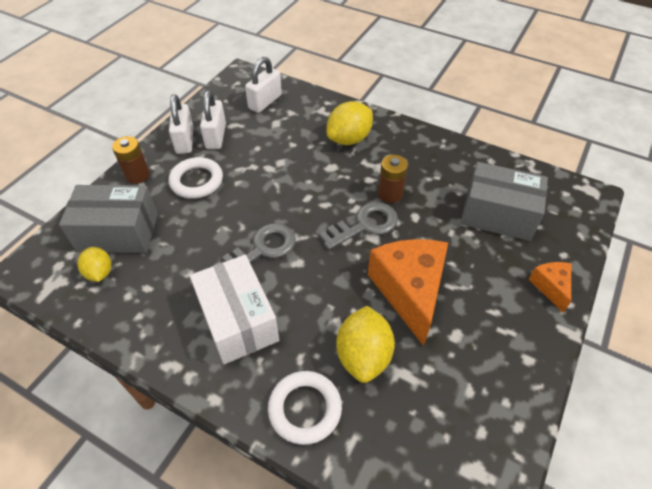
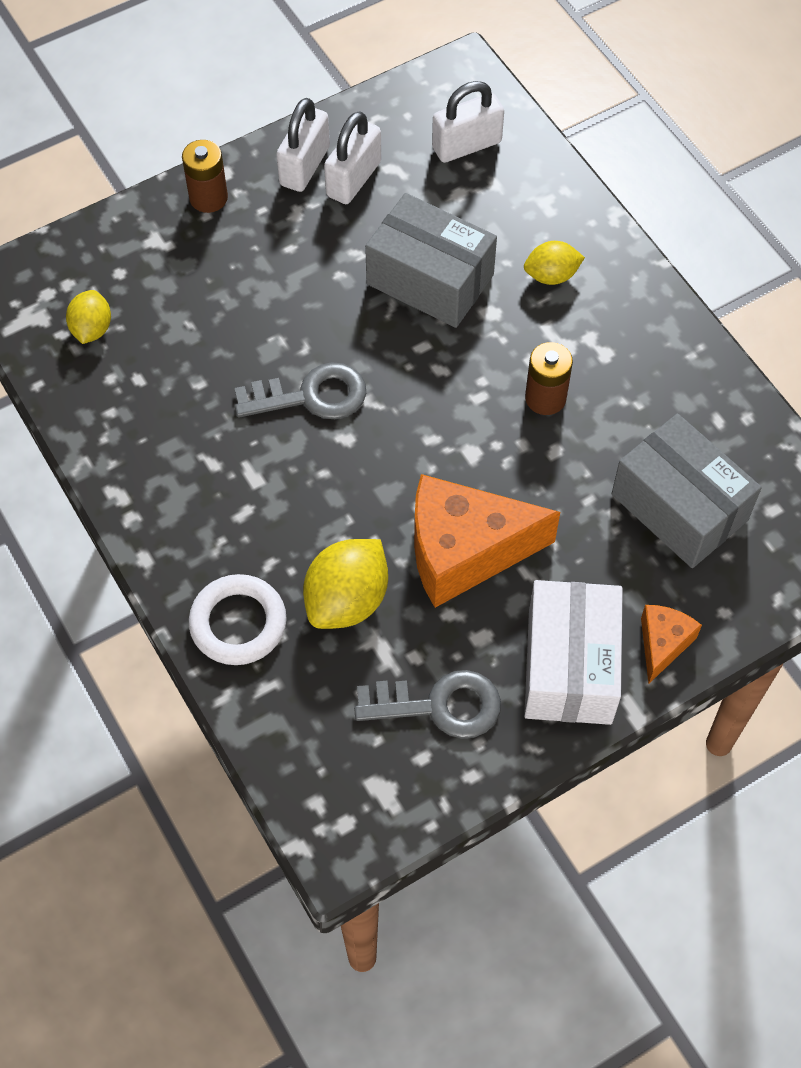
camera: 30 degrees right, 10 degrees up
grey box [59,185,158,253] -> grey box moved to [365,193,497,328]
white ring [169,157,223,199] -> none
white box [190,255,279,364] -> white box moved to [524,580,623,725]
grey key [319,202,398,250] -> grey key moved to [354,670,501,739]
yellow lemon [327,101,373,145] -> yellow lemon [524,241,585,285], size x0.61
orange cheese [368,239,448,346] -> orange cheese turned 120 degrees counterclockwise [414,474,560,608]

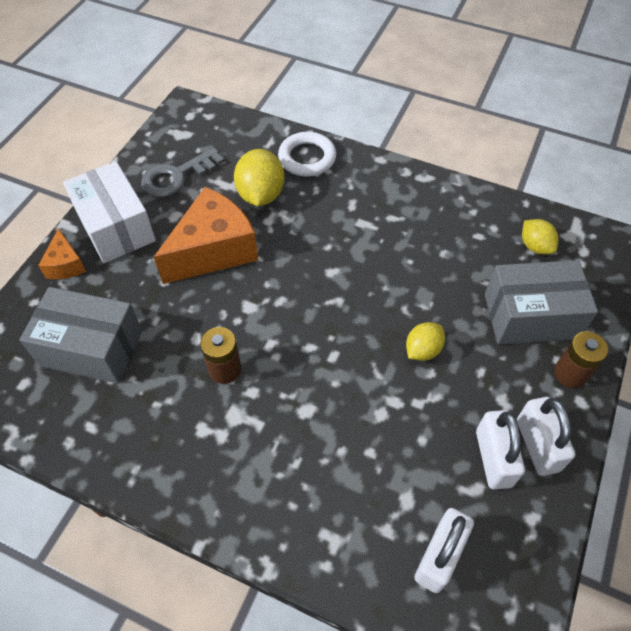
camera: 145 degrees right, 5 degrees down
grey key [235,362,366,419] -> none
grey box [365,193,497,328] -> grey box moved to [485,260,598,344]
yellow lemon [524,241,585,285] -> yellow lemon moved to [406,322,445,361]

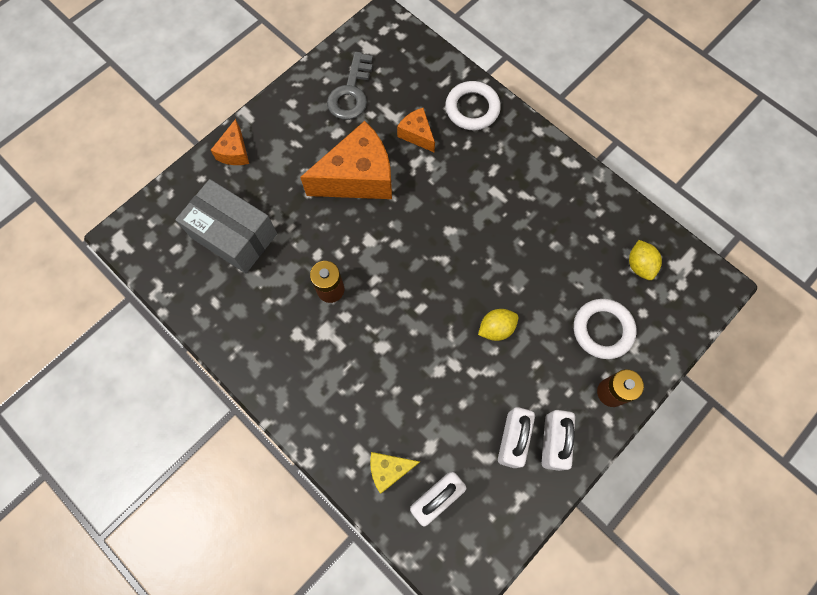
camera: 20 degrees right, 15 degrees up
white box [63,161,156,263] -> none
grey key [141,147,224,197] -> grey key turned 60 degrees counterclockwise [327,52,373,120]
yellow lemon [234,149,285,206] -> orange cheese [397,108,435,152]
grey box [485,260,598,344] -> white ring [574,299,637,359]
none -> yellow cheese [370,452,420,494]

